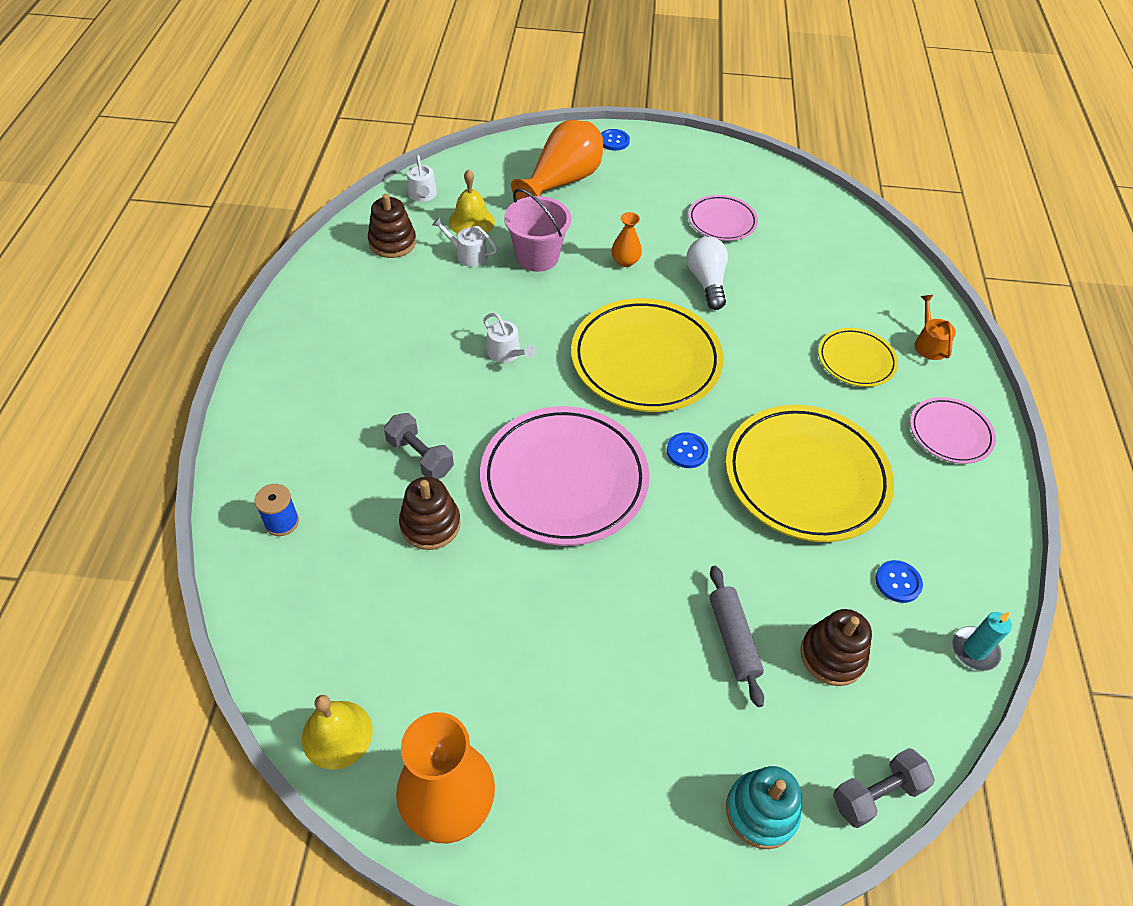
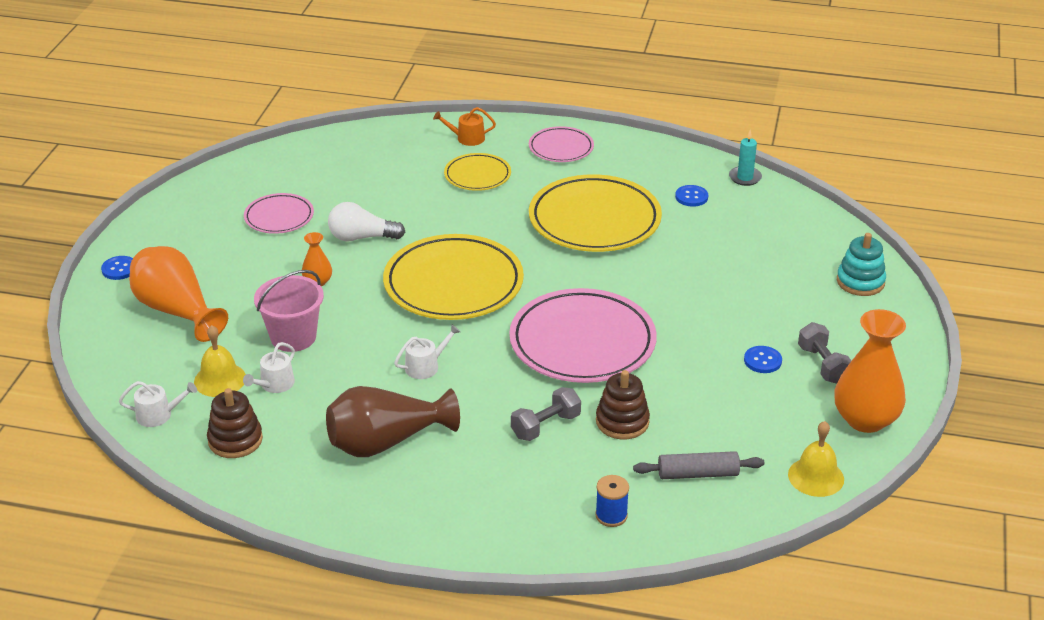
camera: 80 degrees left, 15 degrees down
blue button [667,432,708,468] -> blue button moved to [744,346,782,373]
grey rolling pin [710,566,764,707] -> grey rolling pin moved to [633,451,764,479]
brown stacking toy [800,609,872,686] -> none
grey dumbbell [833,748,935,828] -> grey dumbbell moved to [798,322,851,384]
none -> brown vase [326,386,460,457]

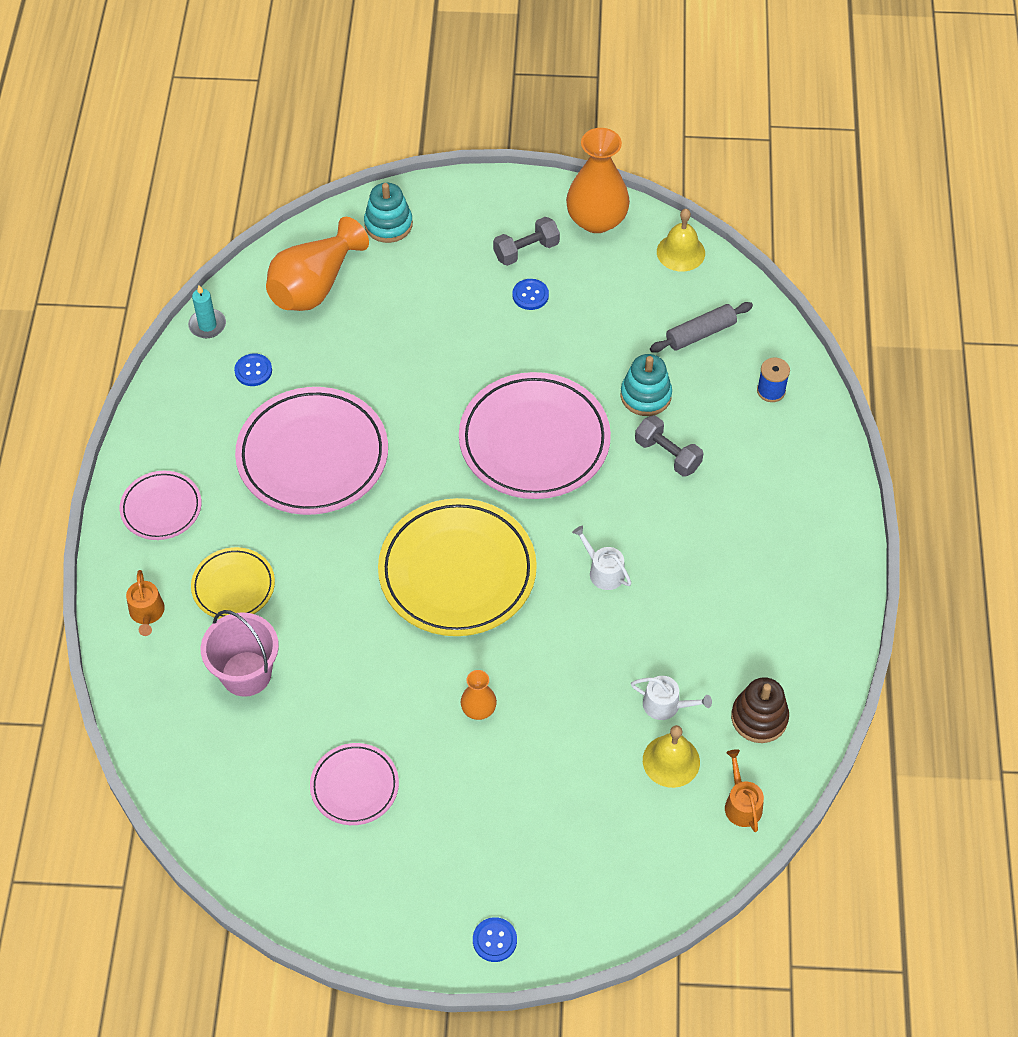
camera: 100 degrees left, 20 degrees up
white watering can [119,381,197,427] -> orange watering can [725,749,764,832]
orange vase [129,246,228,342] -> orange vase moved to [266,217,369,311]
pink bucket [254,270,324,352] -> pink bucket moved to [201,610,279,697]
brown vase [326,386,460,457] -> none
white light bulb [328,202,405,241] -> none
yellow plate [529,174,662,252] -> pink plate [235,387,388,515]
brown stacking toy [596,370,650,440] -> turquoise stacking toy [621,354,672,416]
grey rolling pin [633,451,764,479] -> grey rolling pin turned 75 degrees clockwise [650,302,753,353]

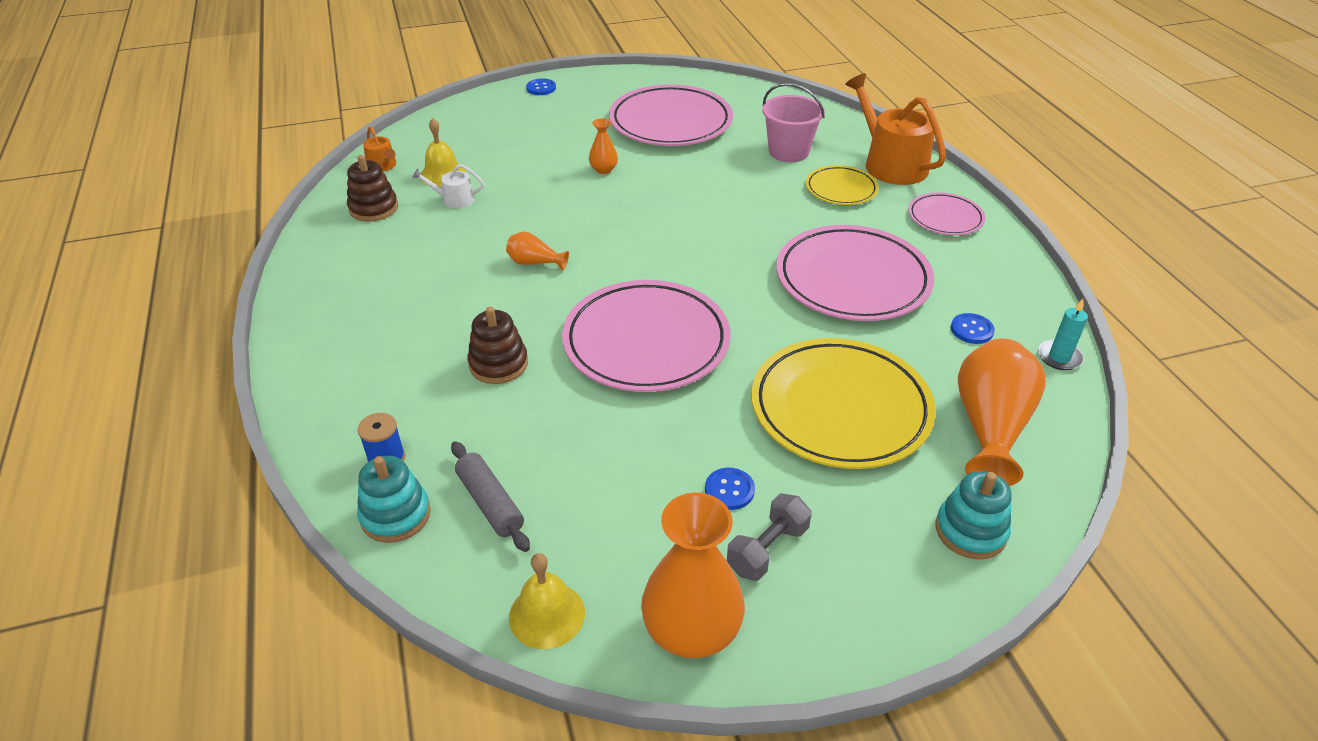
camera: 160 degrees right, 15 degrees down
orange watering can [126,570,165,636] -> orange watering can [845,73,946,185], size x2.12
pink plate [310,743,399,825] -> pink plate [609,84,733,146], size x1.90
yellow plate [378,498,537,636] -> yellow plate moved to [751,338,936,469]
white watering can [572,526,632,590] -> orange vase [506,231,569,271]
turquoise stacking toy [621,354,672,416] -> turquoise stacking toy moved to [357,456,431,543]
grey dumbbell [635,415,704,477] -> brown stacking toy [467,307,528,384]
grey rolling pin [650,302,753,353] -> grey rolling pin turned 75 degrees counterclockwise [451,441,530,552]

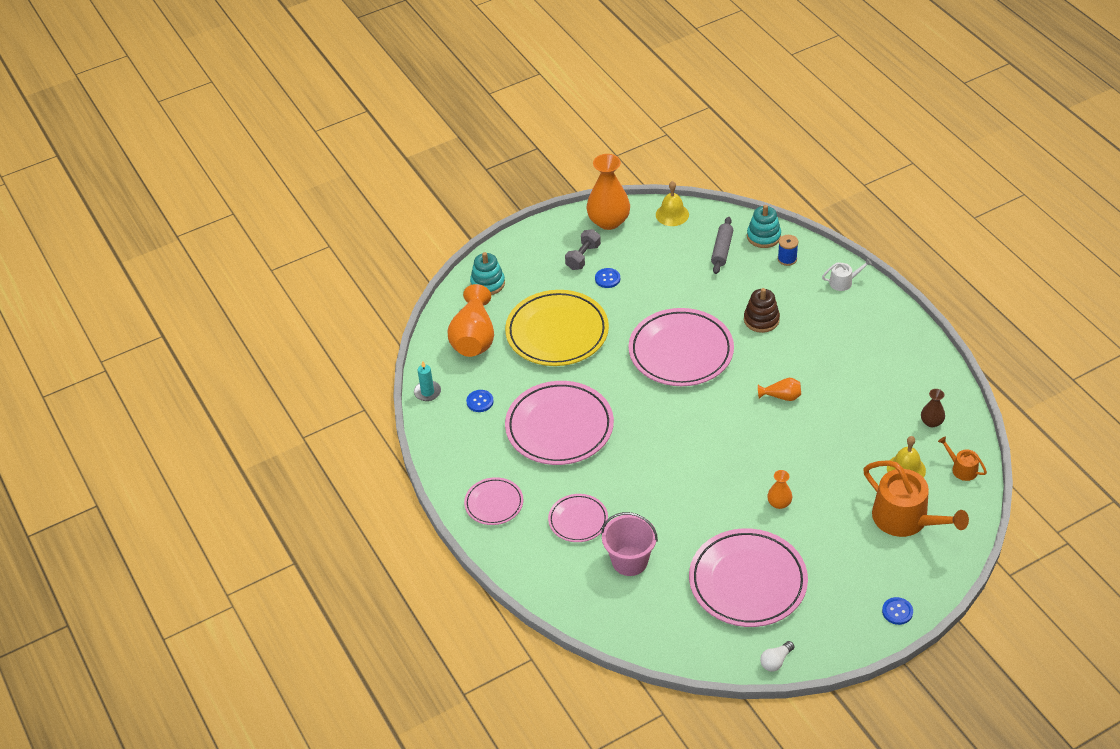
camera: 170 degrees right, 5 degrees up
brown stacking toy [347,155,398,222] -> brown vase [921,389,945,427]
white watering can [412,164,484,209] -> white watering can moved to [822,258,872,291]
grey rolling pin [451,441,530,552] -> grey rolling pin turned 60 degrees clockwise [711,217,733,274]
yellow plate [806,165,879,205] -> pink plate [548,494,608,542]
orange watering can [845,73,946,185] -> orange watering can moved to [863,460,969,537]
none -> white light bulb [760,641,794,672]

